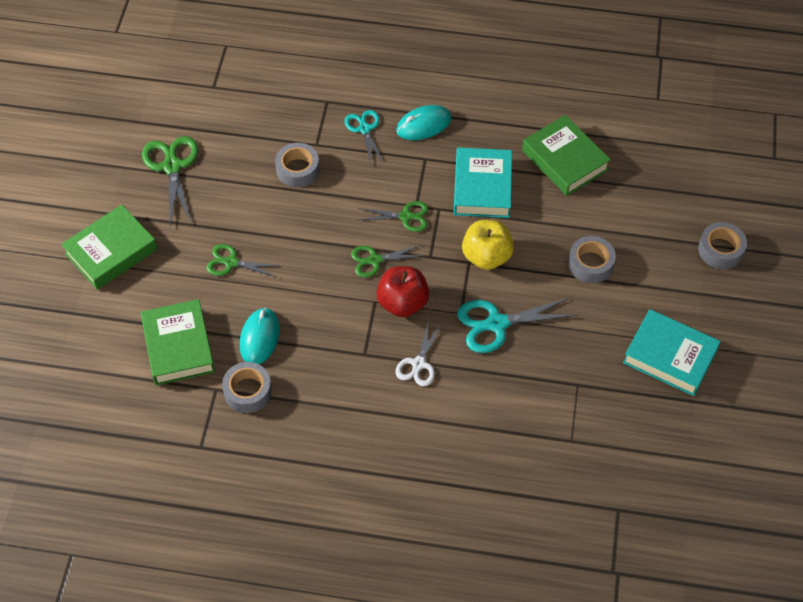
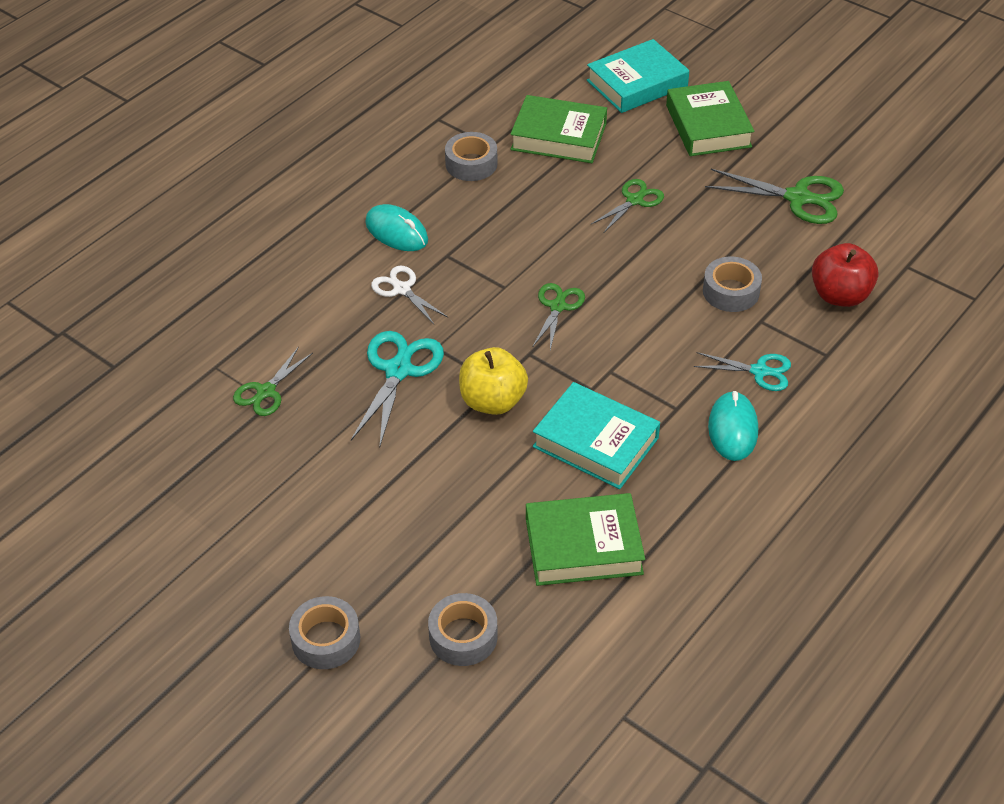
camera: 120 degrees right, 10 degrees down
turquoise mouse [240,307,280,364] -> turquoise mouse moved to [365,204,428,251]
green scissors [358,201,428,232] -> green scissors moved to [233,346,313,416]
red apple [376,266,430,317] -> red apple moved to [812,243,878,307]
grey tape [568,236,616,283] -> grey tape moved to [428,593,498,666]
turquoise book [623,309,721,396] -> turquoise book moved to [587,39,689,113]

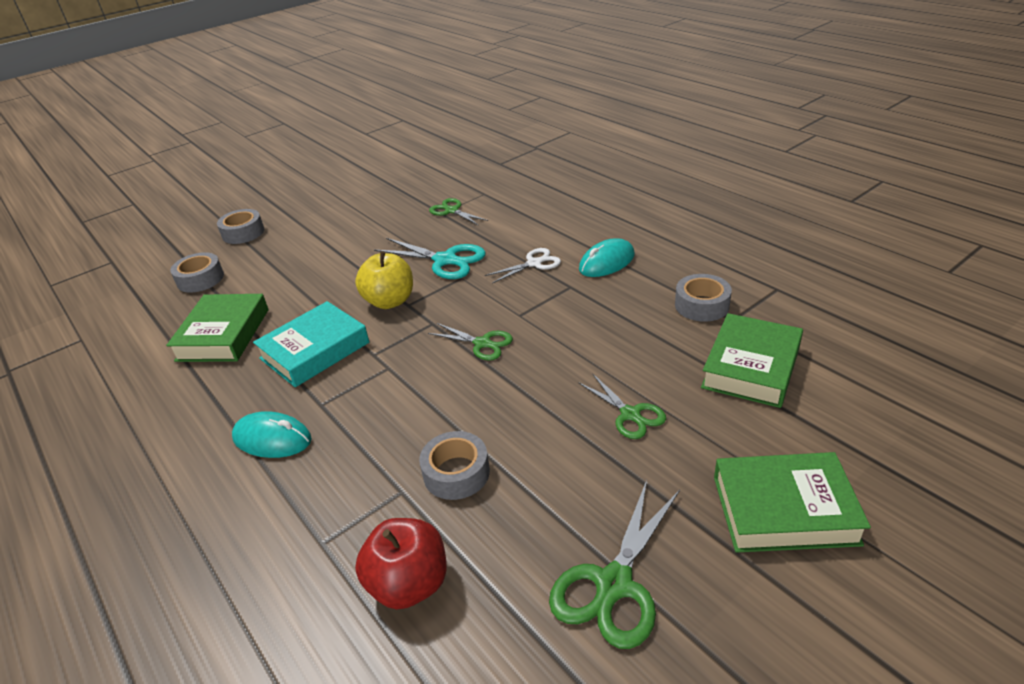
camera: 105 degrees right, 10 degrees down
turquoise book [587,39,689,113] -> none
turquoise scissors [694,352,791,391] -> none

